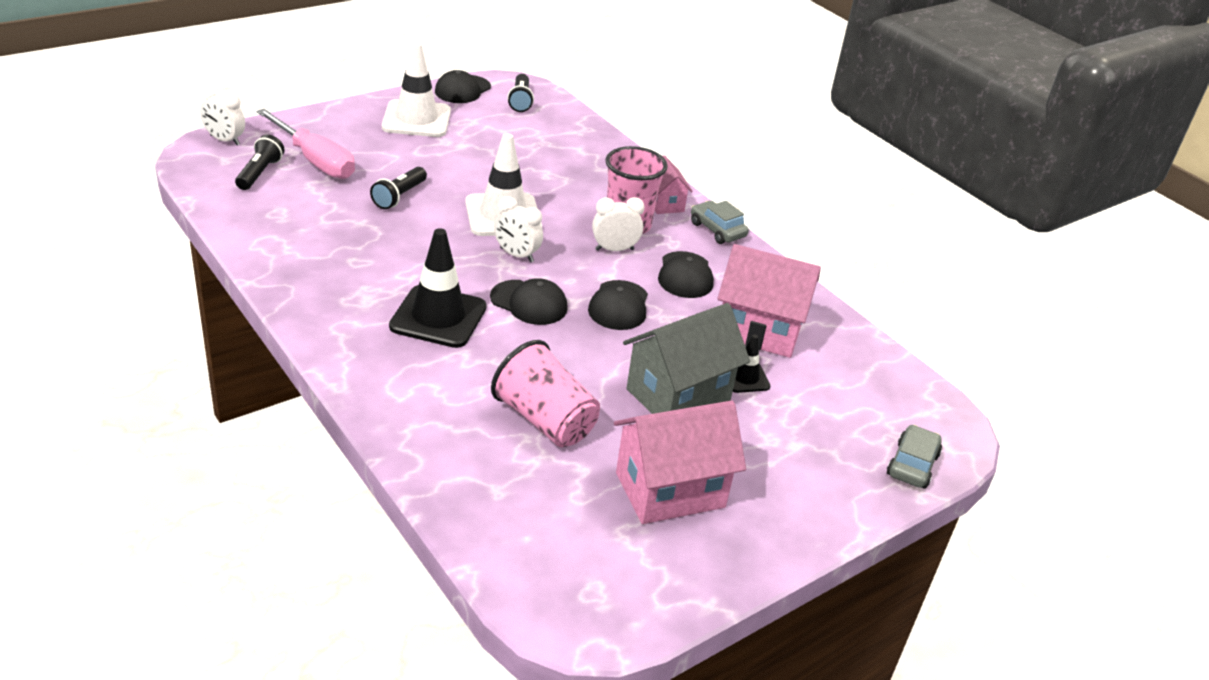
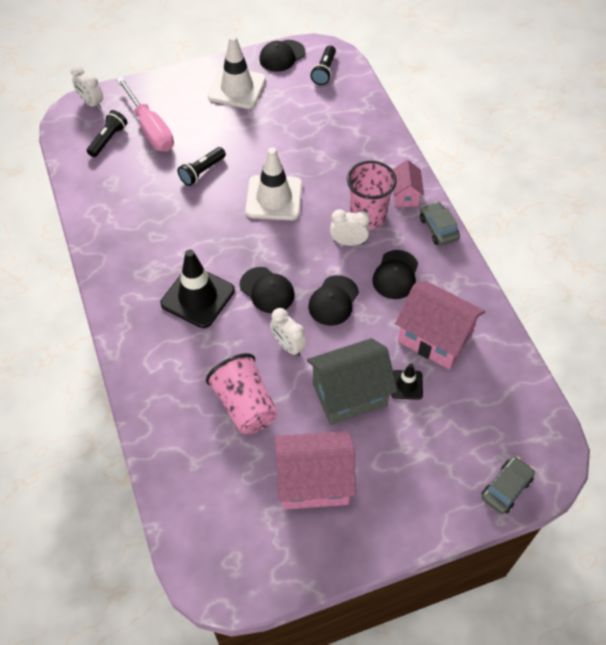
camera: 20 degrees right, 20 degrees up
white clock [494,196,543,263] -> white clock moved to [270,308,307,357]

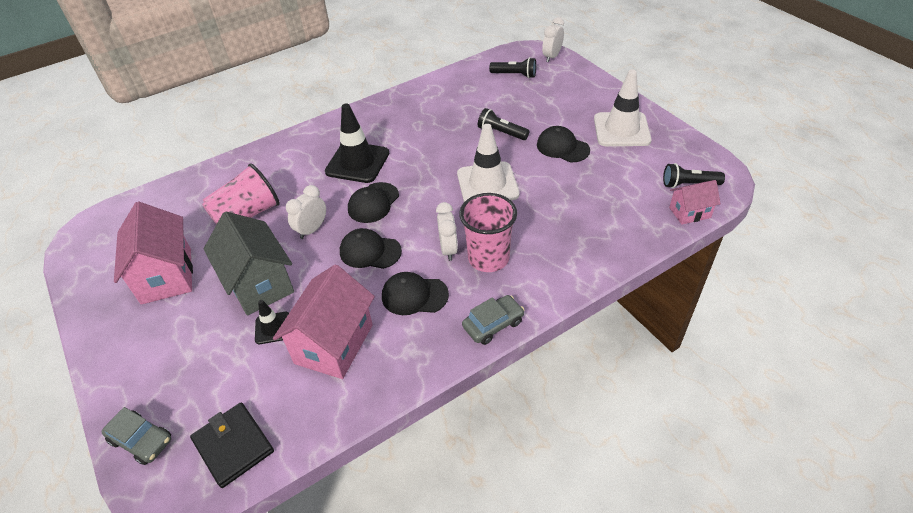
camera: 80 degrees right, 10 degrees down
pink screwdriver [116,77,174,152] -> none
black cap [259,40,305,72] -> black cap moved to [537,126,590,162]
pink house [392,160,424,207] -> pink house moved to [669,180,721,225]
none -> black wallet [190,402,274,488]

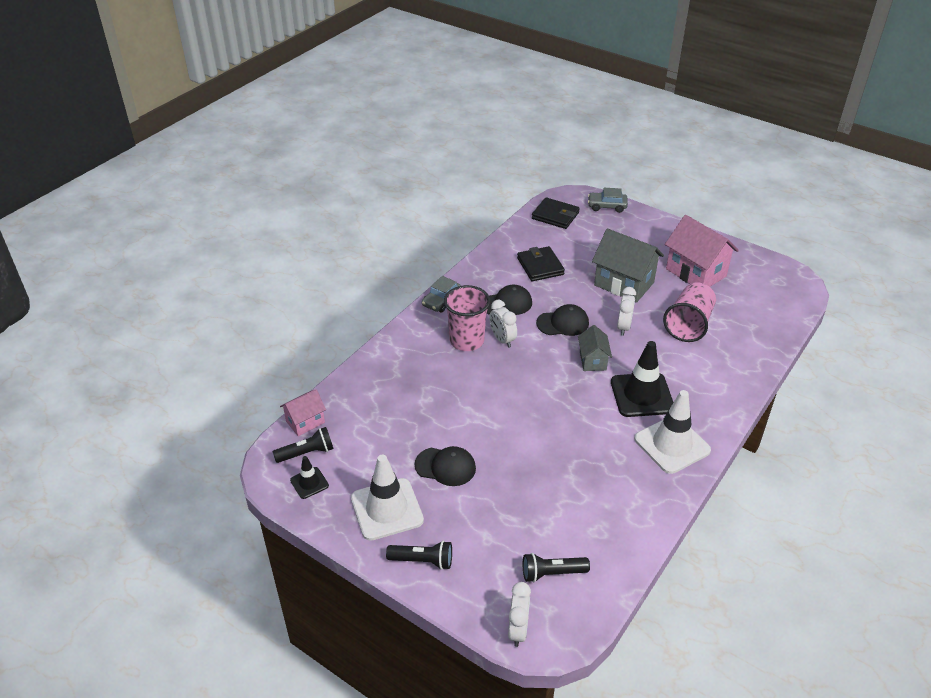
camera: 155 degrees right, 5 degrees down
black traffic cone [255,300,289,344] -> black traffic cone moved to [290,456,329,499]
pink house [273,265,375,379] -> black wallet [517,246,565,281]
black cap [348,182,399,223] -> grey house [578,325,612,371]
white traffic cone [457,124,520,202] -> white traffic cone moved to [634,390,711,474]
black flashlight [478,108,529,140] -> black flashlight moved to [386,541,452,570]

